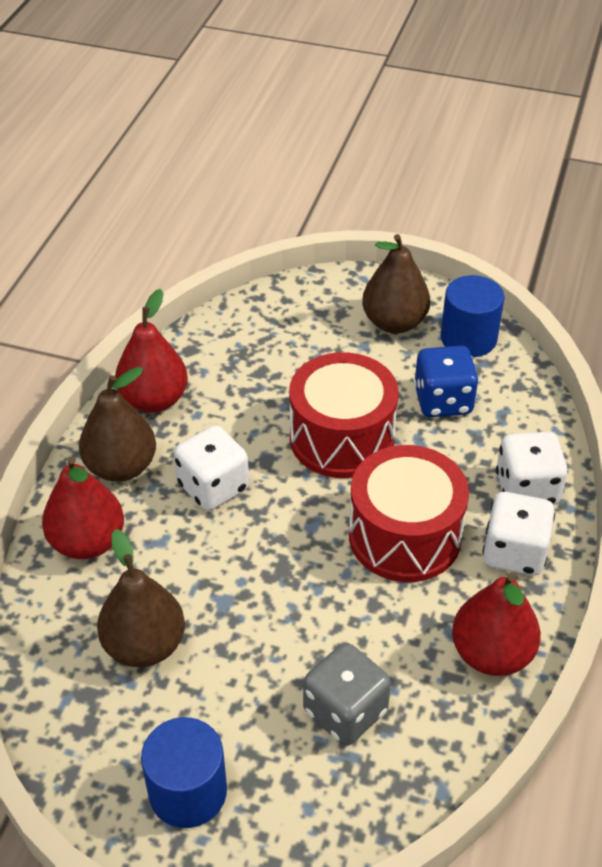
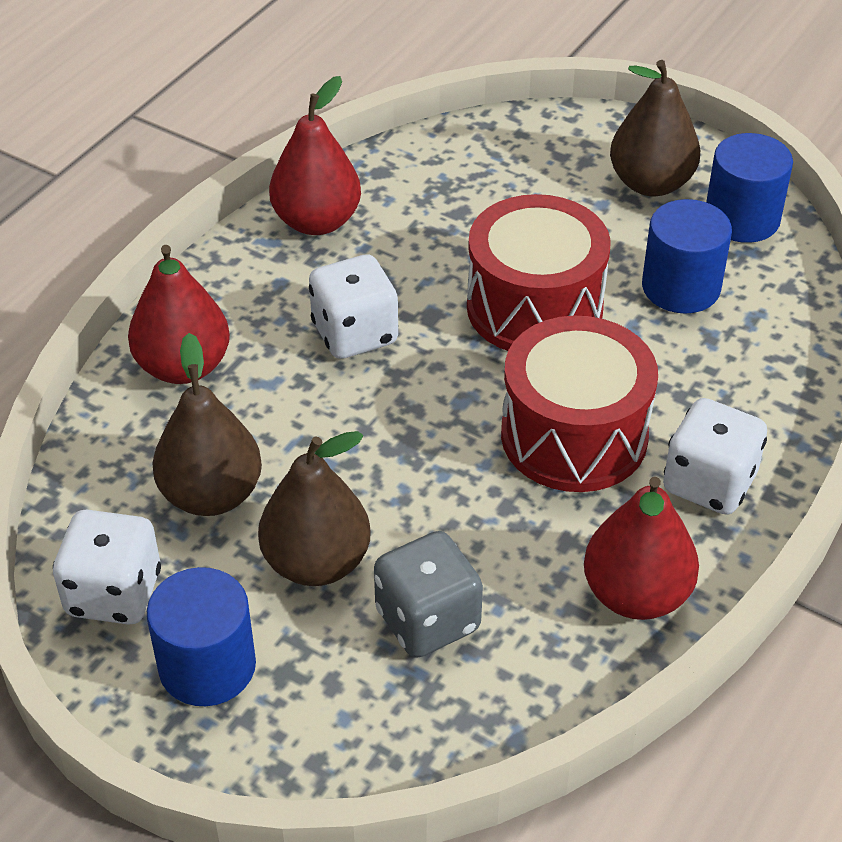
camera: 15 degrees right, 0 degrees up
brown pear [79,367,156,482] -> brown pear moved to [258,431,371,586]
blue dice [414,346,479,417] -> blue cylinder [642,199,732,314]
white dice [496,432,568,505] -> white dice moved to [53,510,161,625]

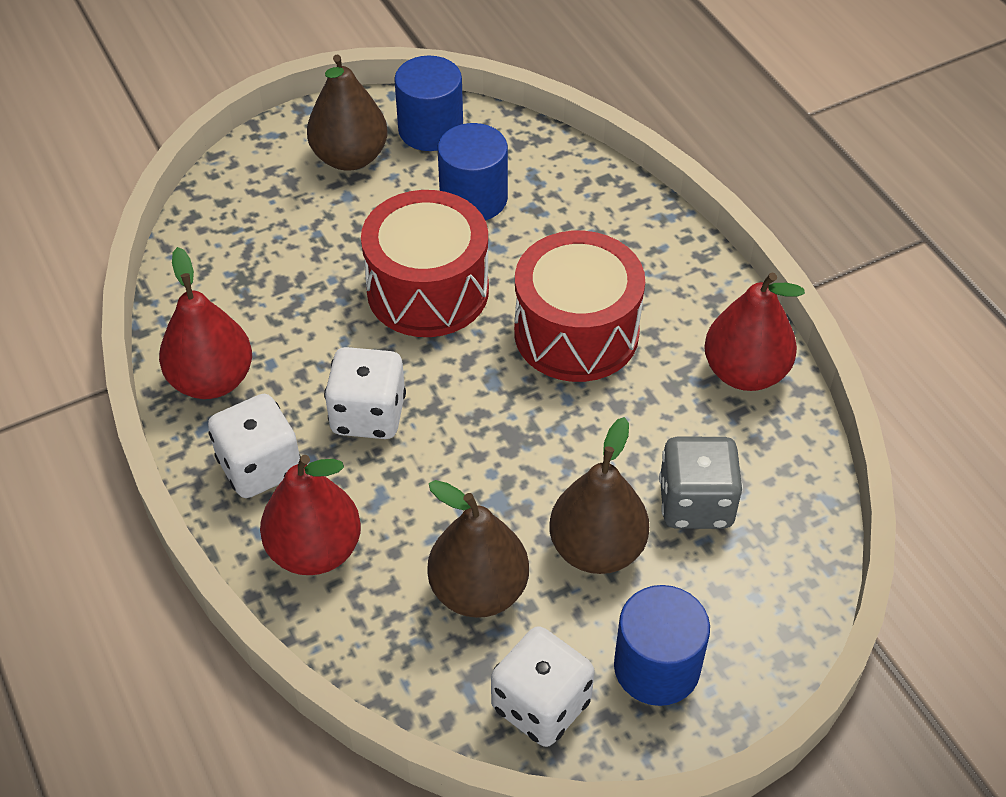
camera: 60 degrees left, 5 degrees up
white dice [663,398,767,515] -> white dice moved to [208,394,301,498]

